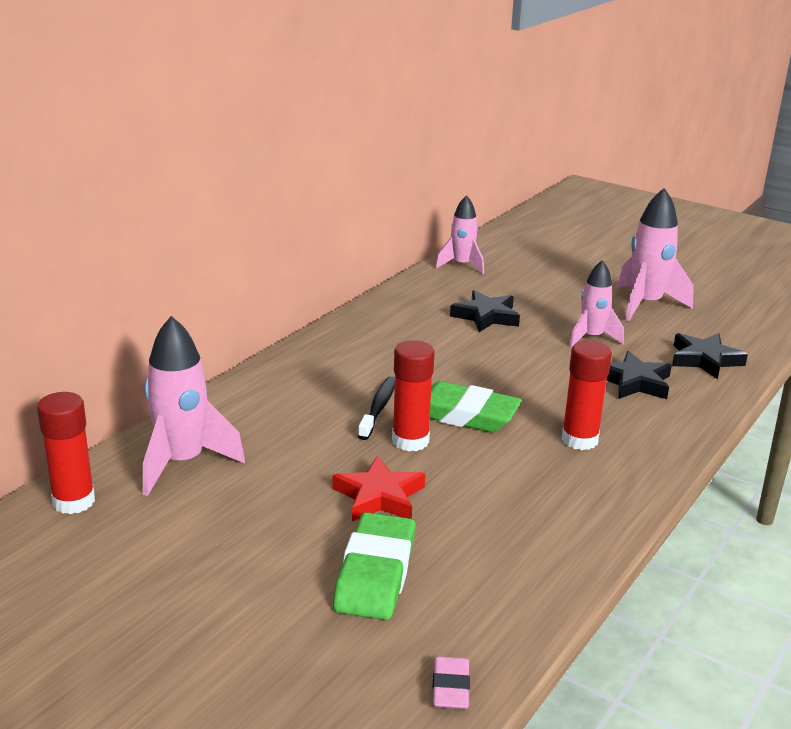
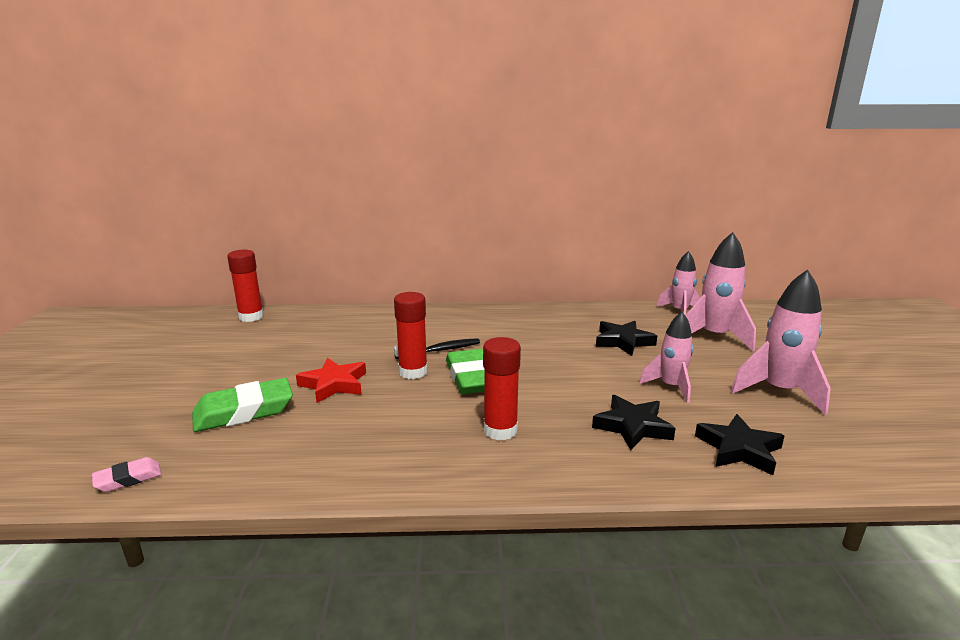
camera: 55 degrees right, 5 degrees down
pink rocket [143,316,245,496] -> pink rocket moved to [685,232,756,351]

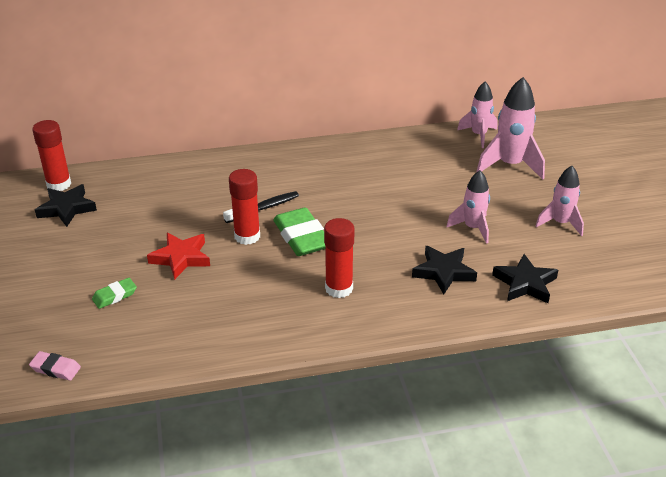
camera: 10 degrees left, 15 degrees up
pink eraser [92,457,161,492] -> pink eraser turned 60 degrees clockwise [29,351,81,380]
green eraser [192,378,293,432] -> green eraser [92,278,137,309], size x0.52
black star [596,321,657,356] -> black star moved to [35,184,97,227]
pink rocket [730,269,831,415] -> pink rocket [536,166,584,236], size x0.65

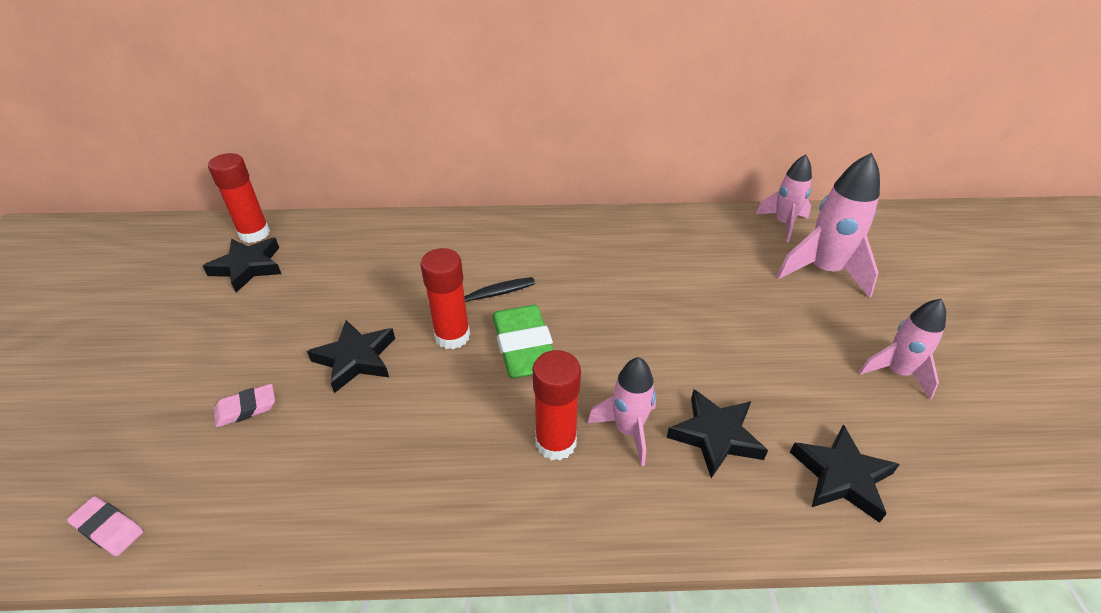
camera: 10 degrees right, 5 degrees up
green eraser [92,278,137,309] -> pink eraser [214,384,275,428]
red star [147,233,210,280] -> black star [307,320,395,393]
pink rocket [446,170,490,244] -> pink rocket moved to [588,357,656,466]

